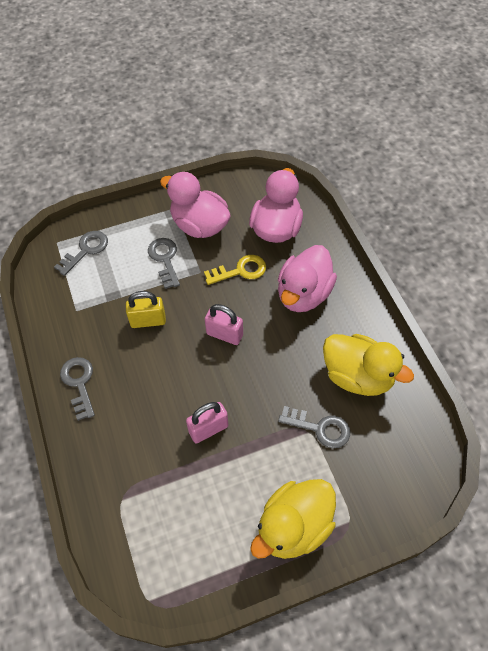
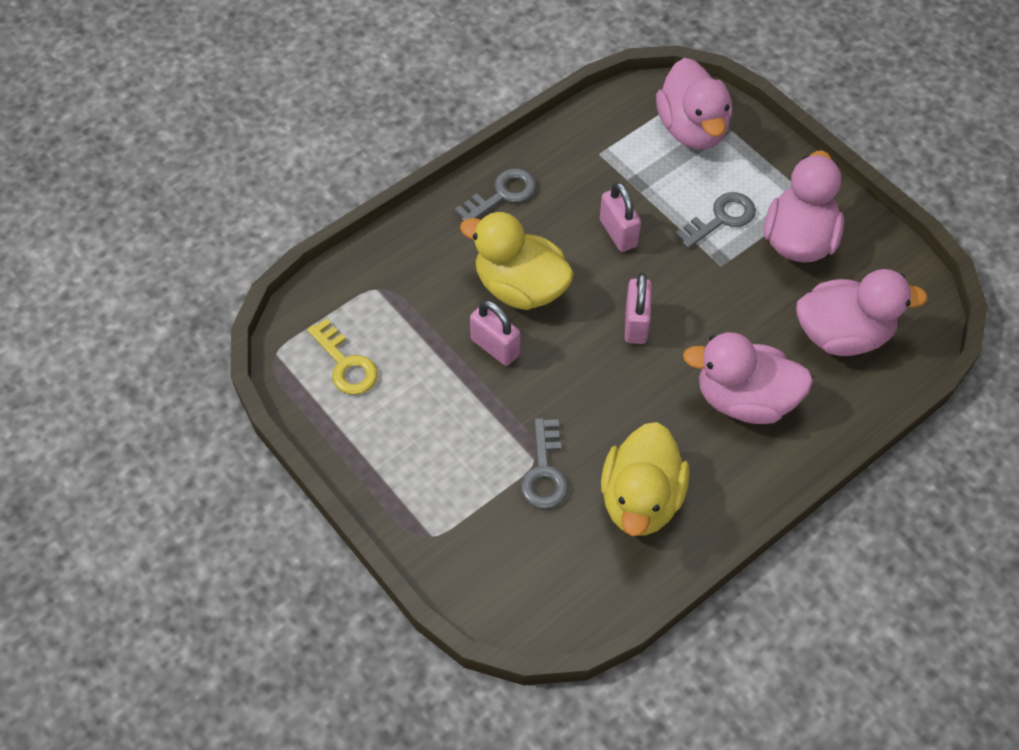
camera: 70 degrees right, 0 degrees up
grey key [54,231,108,276] -> pink duck [656,58,732,149]
yellow padlock [126,291,166,328] -> pink padlock [600,182,641,252]
yellow key [204,255,266,285] -> yellow key moved to [307,318,378,395]
yellow duck [250,479,336,559] -> yellow duck moved to [460,212,574,310]

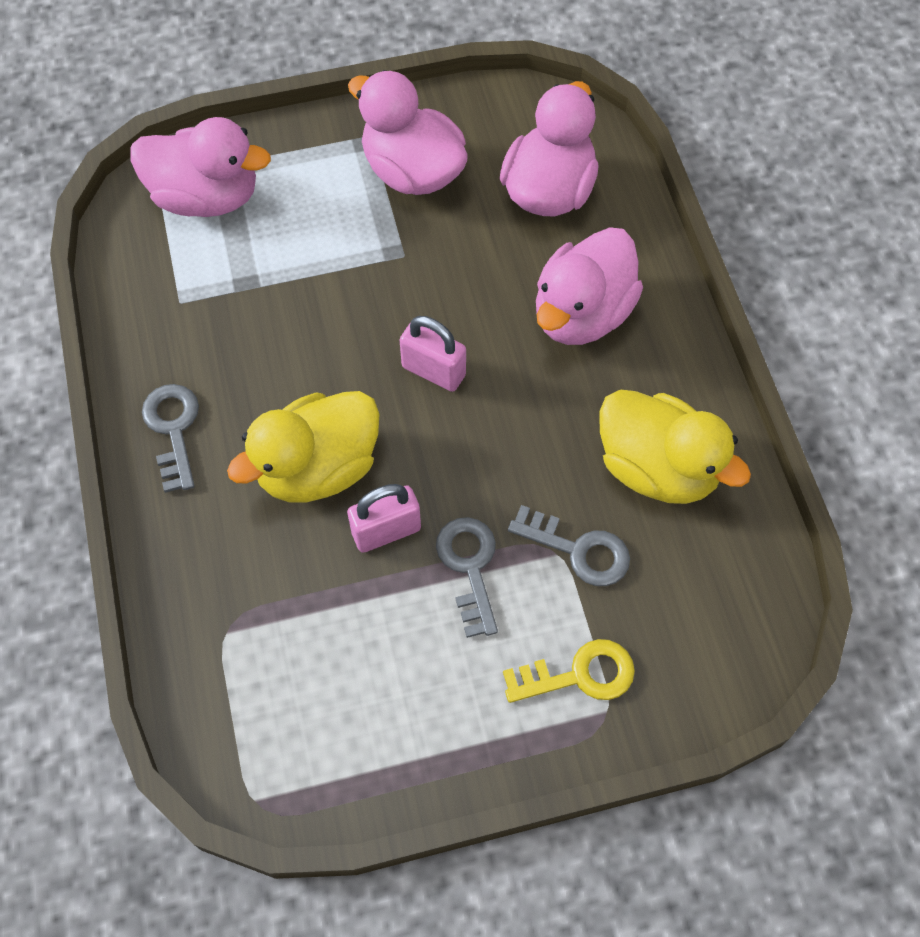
camera: 65 degrees left, 5 degrees up
yellow key [307,318,378,395] -> yellow key moved to [503,639,635,703]
pink padlock [600,182,641,252] -> none
grey key [675,192,756,248] -> grey key moved to [436,517,498,638]

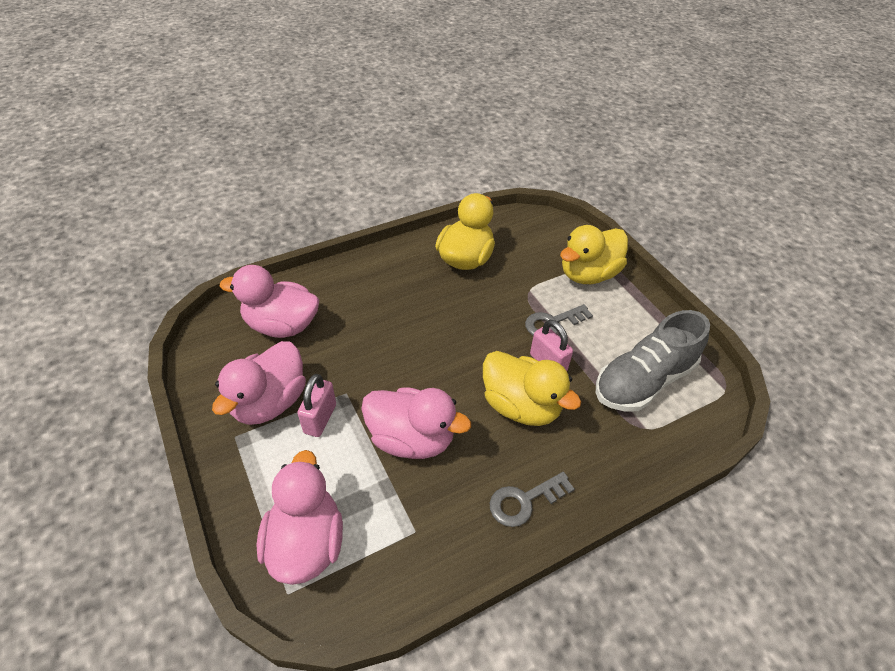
camera: 105 degrees left, 15 degrees down
pink padlock [400,316,466,392] -> pink padlock moved to [297,374,336,437]
yellow key [503,639,635,703] -> yellow duck [560,225,628,284]
grey key [508,505,630,586] -> none
pink duck [536,227,643,345] -> pink duck moved to [361,387,471,459]
none -> grey shoe [596,310,710,412]

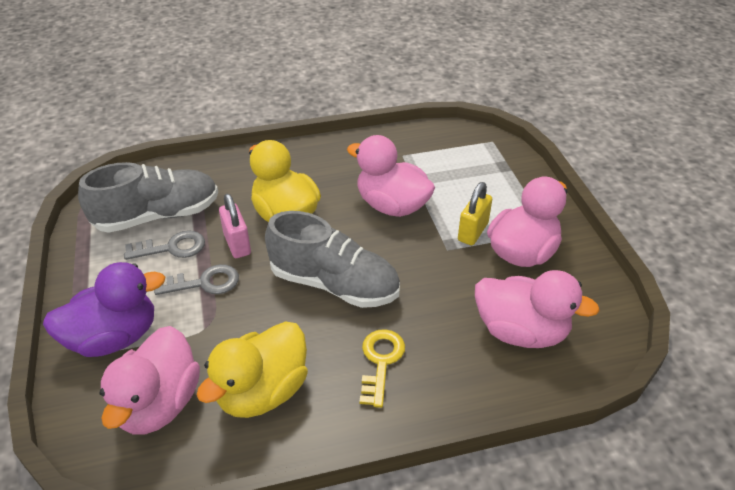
camera: 165 degrees left, 5 degrees down
pink duck [256,450,343,585] -> pink duck moved to [100,326,200,435]
pink padlock [297,374,336,437] -> yellow padlock [458,182,492,245]
grey key [490,472,575,527] -> grey key moved to [124,231,205,260]
yellow duck [560,225,628,284] -> purple duck [43,262,165,357]
none -> grey shoe [265,211,400,308]
none -> yellow key [359,329,405,408]

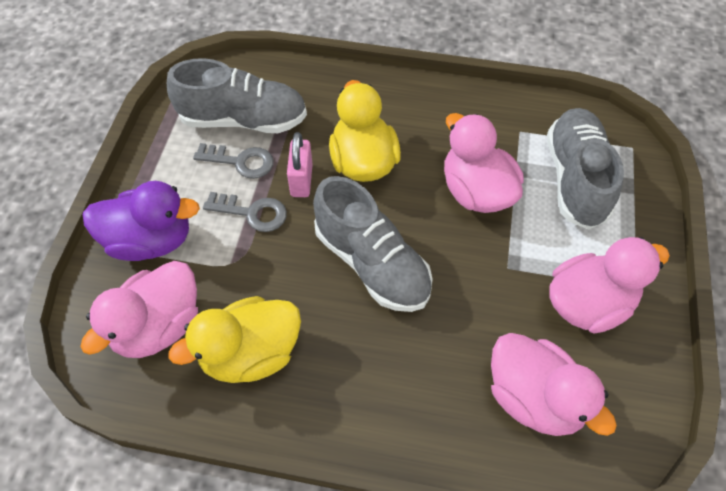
camera: 25 degrees right, 15 degrees up
yellow key [359,329,405,408] -> none
yellow padlock [458,182,492,245] -> none
none -> grey shoe [547,108,624,230]

